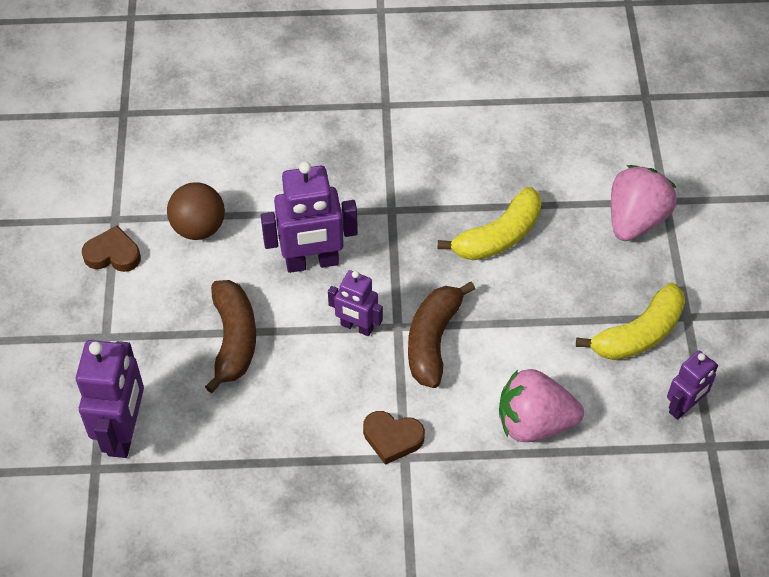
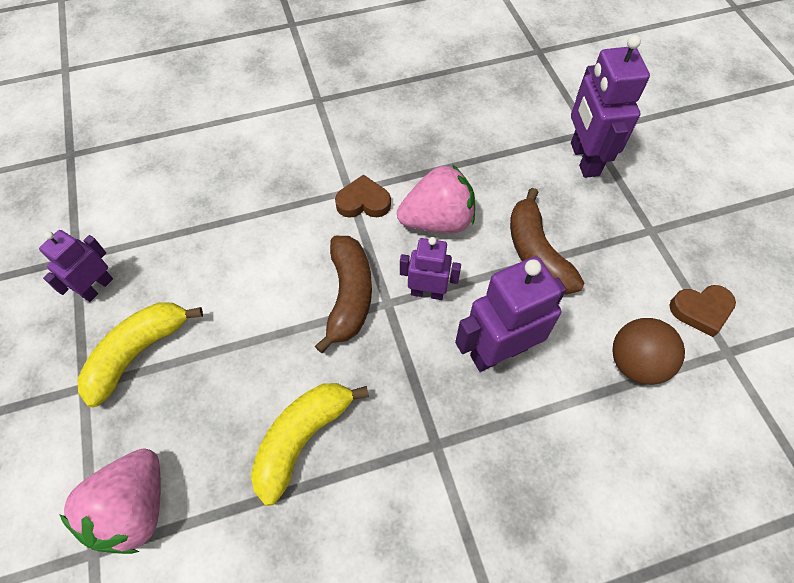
camera: 165 degrees right, 5 degrees up
pink strawberry [499,369,584,442] -> pink strawberry moved to [397,165,475,233]

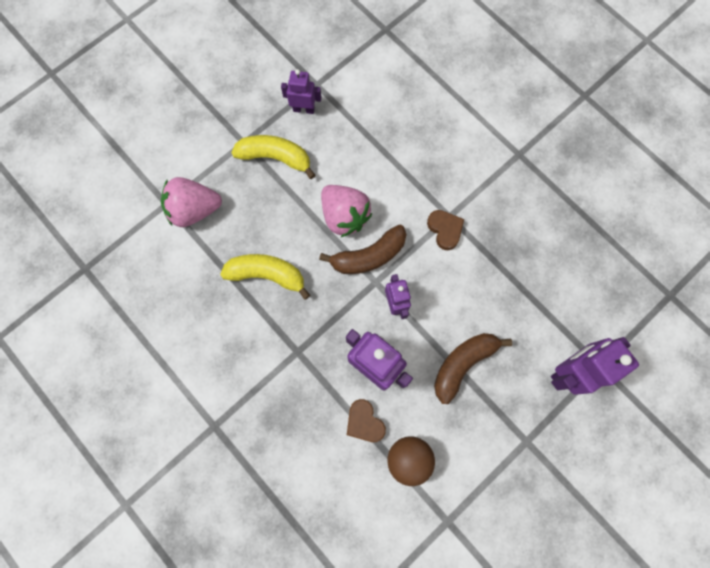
camera: 65 degrees right, 15 degrees up
pink strawberry [397,165,475,233] -> pink strawberry moved to [321,185,372,237]
brown heart [669,285,736,337] -> brown heart moved to [347,399,386,442]

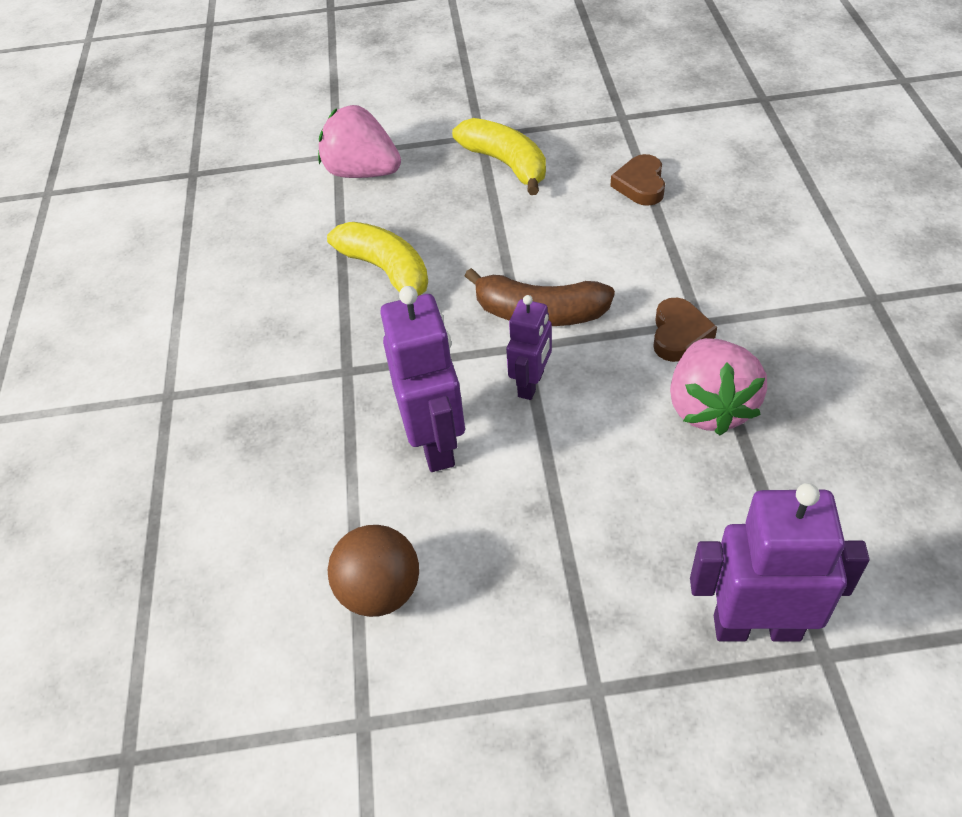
camera: 40 degrees right, 25 degrees down
purple robot [281,69,322,114] -> none
pink strawberry [321,185,372,237] -> pink strawberry moved to [670,338,767,435]
brown heart [347,399,386,442] -> brown heart moved to [611,154,665,206]
brown banana [434,333,512,404] -> none

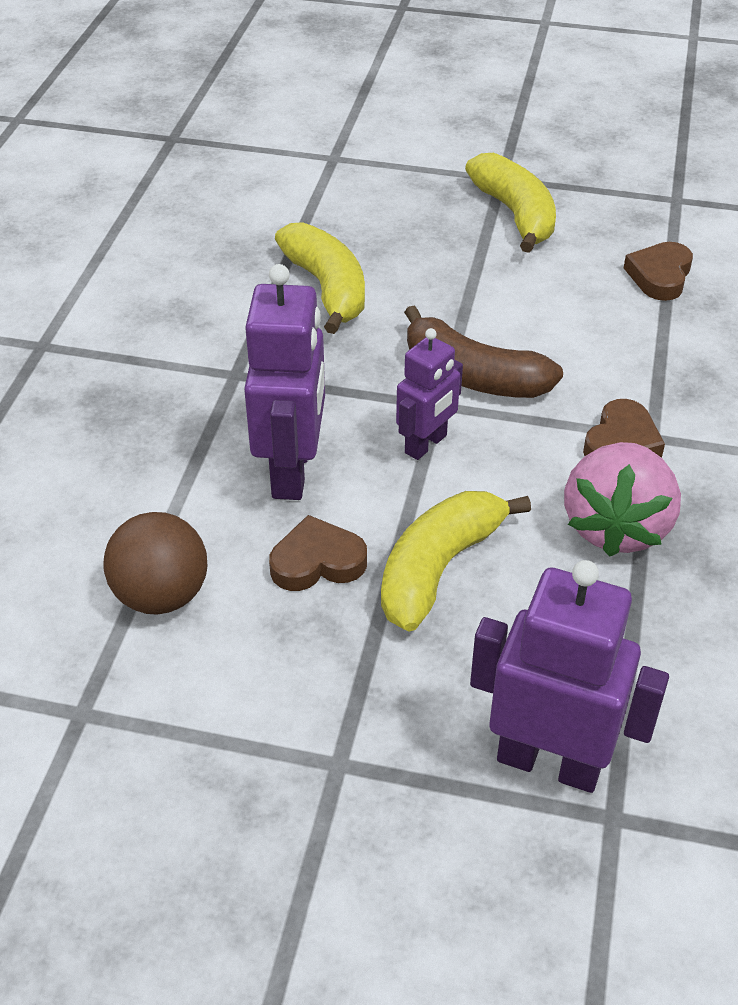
camera: 15 degrees right, 5 degrees down
pink strawberry [318,105,401,178] -> none
none -> brown heart [269,515,367,591]
none -> yellow banana [381,491,531,632]

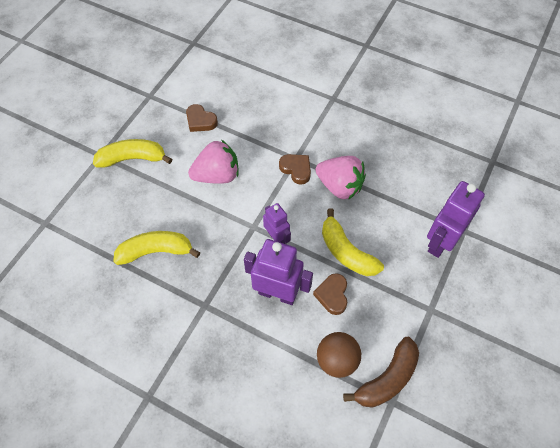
camera: 75 degrees left, 15 degrees up
brown banana [404,305,563,398] -> brown banana moved to [343,337,419,408]
none -> pink strawberry [188,140,239,184]

